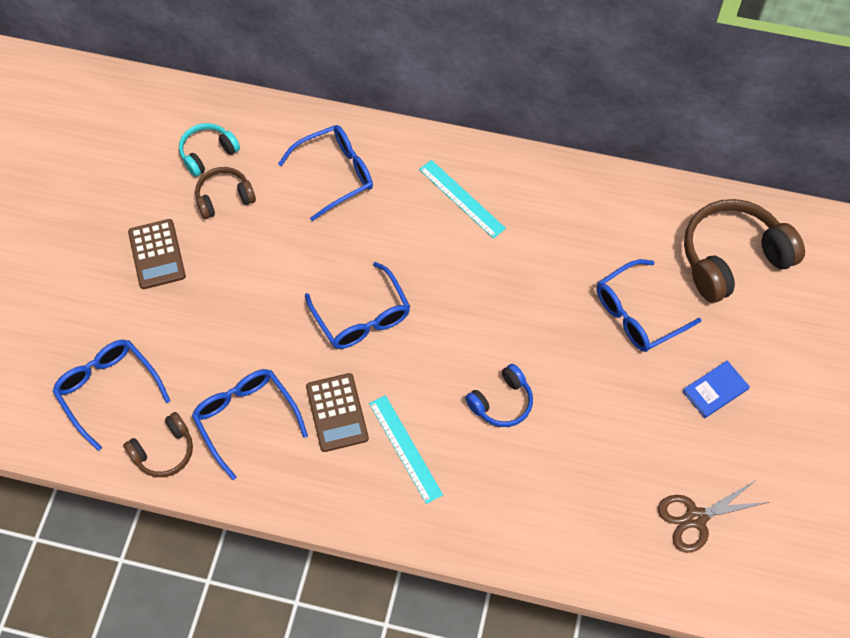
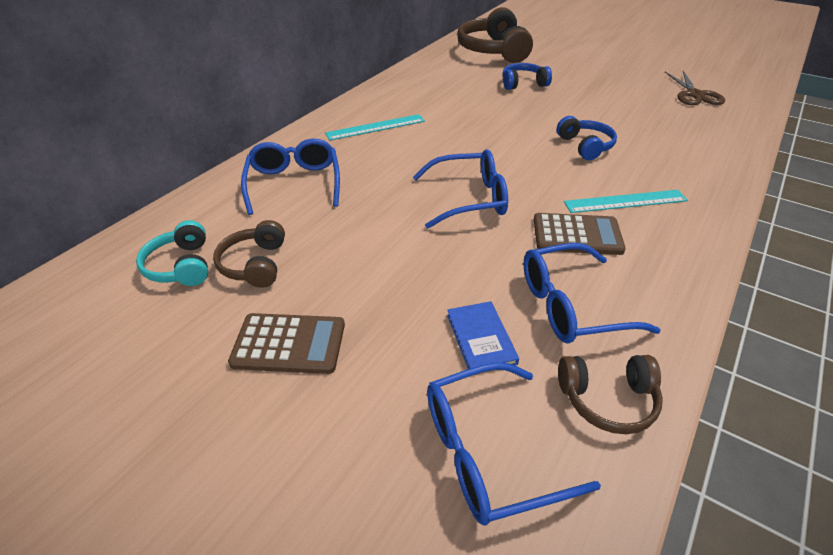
camera: 70 degrees left, 20 degrees down
brown headphones [123,412,193,477] -> brown headphones turned 105 degrees clockwise [558,355,663,434]
blue glasses [597,259,702,352] -> blue headphones [502,63,552,90]
blue book [682,360,750,418] -> blue book moved to [447,301,519,369]

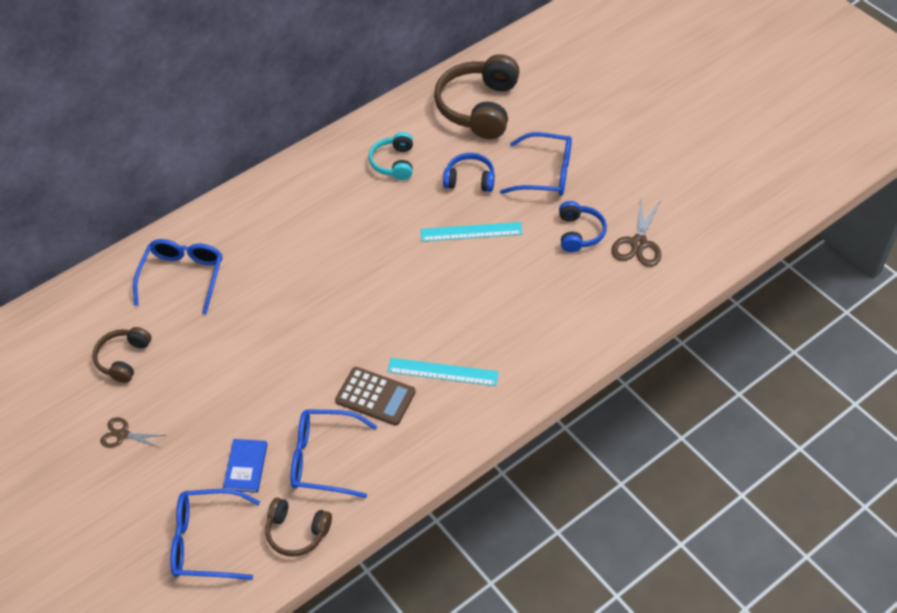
camera: 20 degrees right, 10 degrees up
turquoise headphones [136,220,208,286] -> turquoise headphones moved to [369,132,413,180]
brown calculator [228,313,345,374] -> brown scissors [100,417,166,448]
turquoise ruler [325,114,425,141] -> turquoise ruler moved to [421,222,523,242]
blue glasses [413,149,508,229] -> blue glasses moved to [500,132,572,196]
blue headphones [557,116,617,160] -> blue headphones moved to [559,201,607,252]

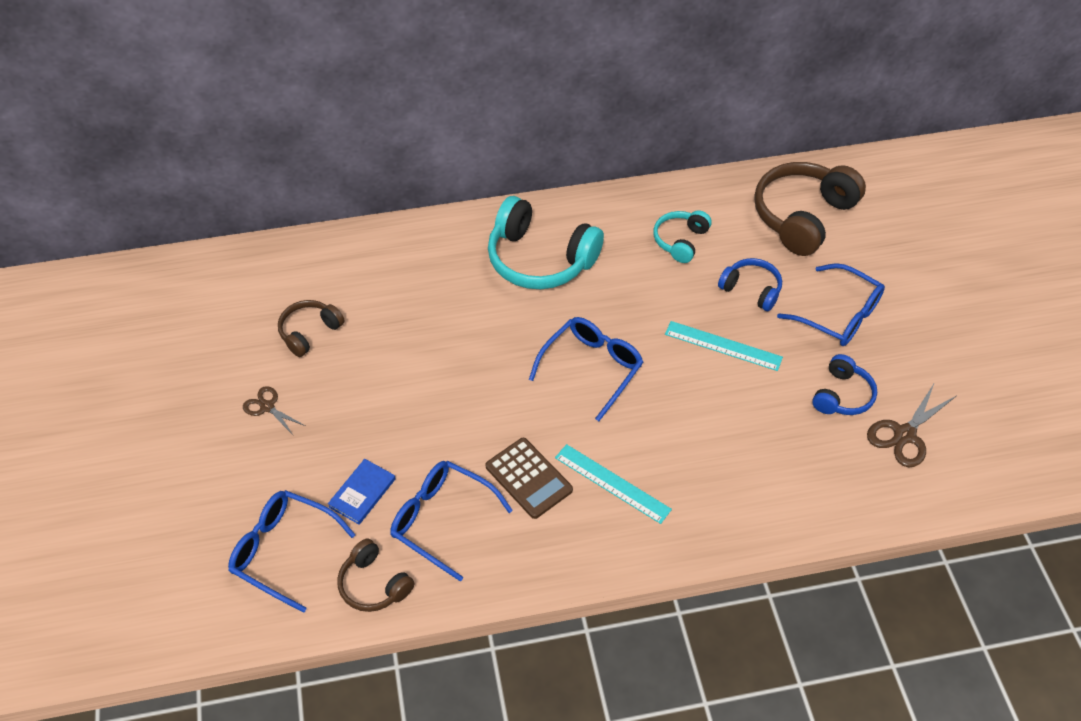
camera: 25 degrees right, 0 degrees up
blue glasses [133,239,223,315] -> blue glasses moved to [529,317,643,421]
none -> turquoise headphones [488,196,604,289]

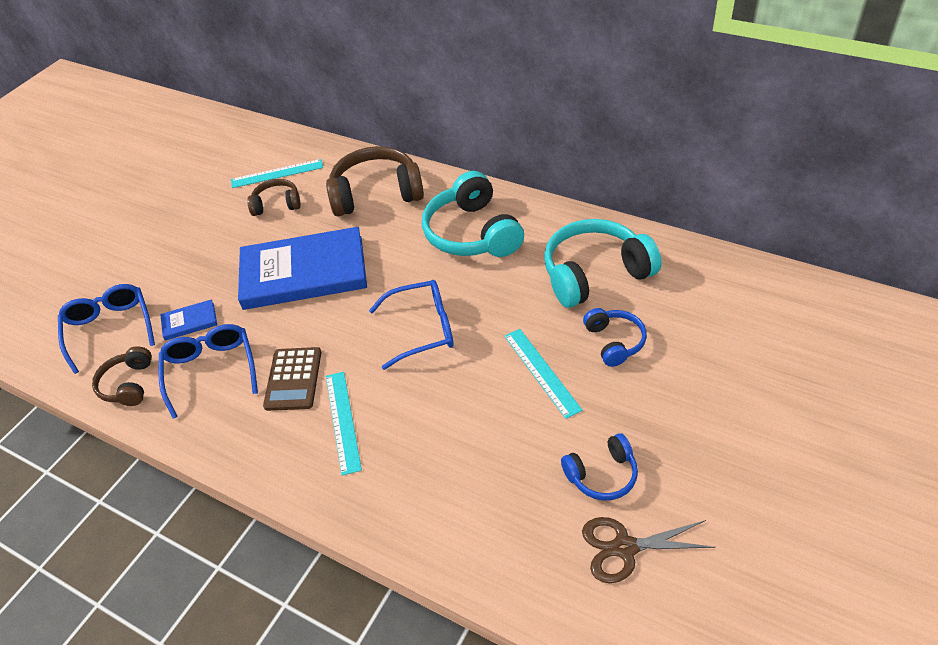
camera: 45 degrees right, 5 degrees down
brown scissors [243,386,305,435] -> none
turquoise headphones [653,210,712,263] -> turquoise headphones [544,219,662,308], size x1.85
brown headphones [754,162,866,256] -> brown headphones moved to [326,146,424,216]
blue glasses [777,263,885,346] -> none
none -> turquoise ruler [231,159,323,188]
none -> blue book [238,227,367,310]

